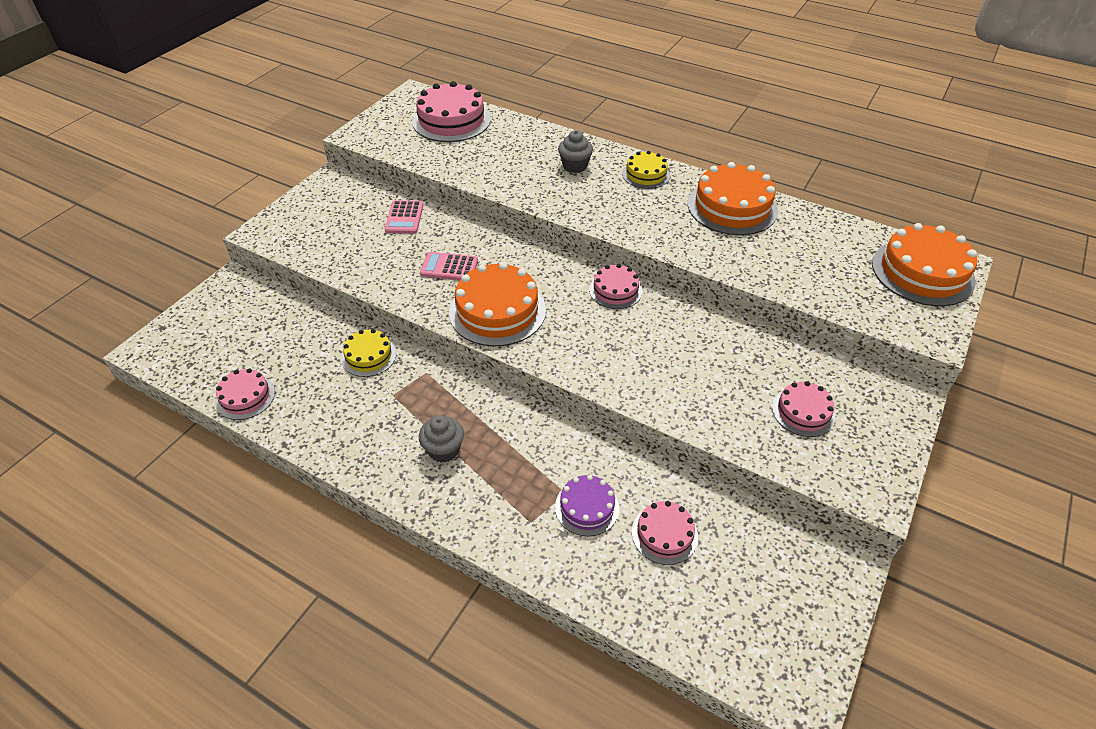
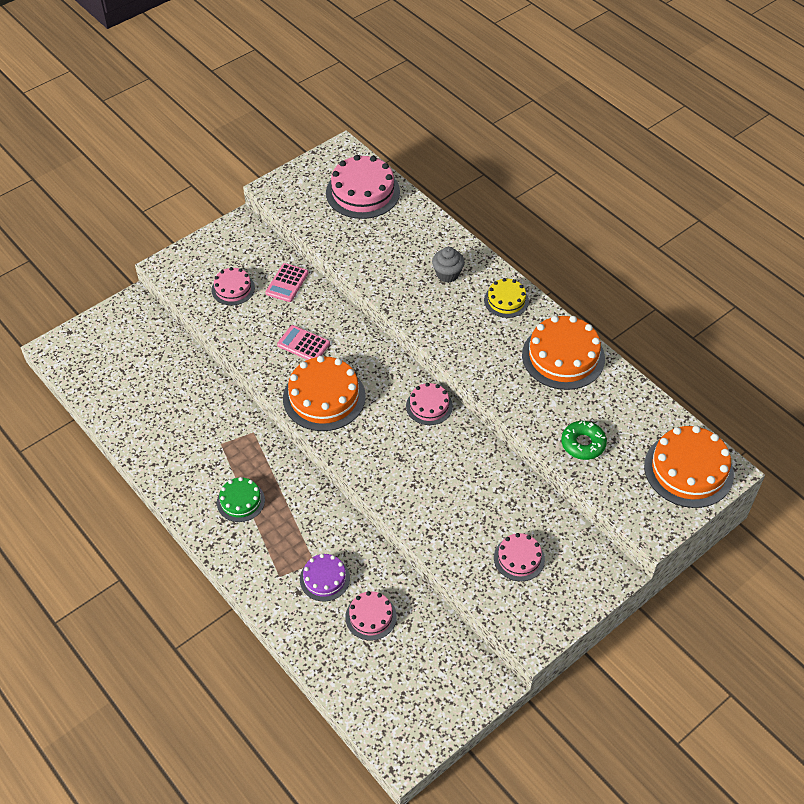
camera: 20 degrees right, 5 degrees up
pink cake [216,368,275,420] -> pink cake moved to [211,267,255,305]
yellow cake [341,329,396,377] -> none
grey cupcake [419,415,464,463] -> green cake [217,477,265,522]
none -> green donut [561,421,607,460]

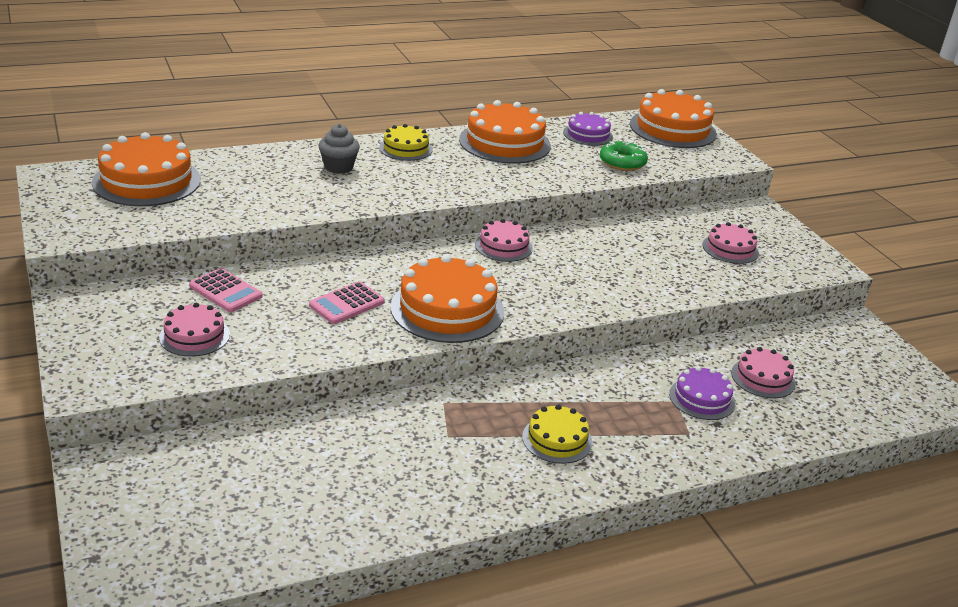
camera: 75 degrees left, 20 degrees down
green cake [217,477,265,522] -> yellow cake [522,404,593,464]
pink cake [326,155,400,219] -> orange cake [92,132,201,206]
none -> purple cake [563,112,613,146]

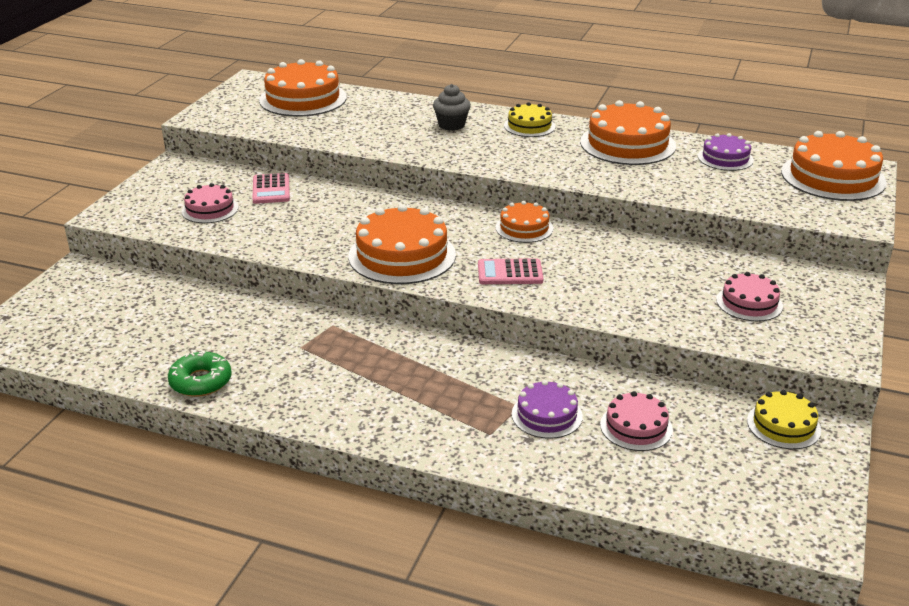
camera: 45 degrees right, 0 degrees up
pink calculator [309,281,385,324] -> pink calculator moved to [478,258,543,284]
pink cake [475,219,533,262] -> orange cake [496,201,553,243]
yellow cake [522,404,593,464] -> yellow cake moved to [747,390,821,449]
green donut [600,141,648,171] -> green donut moved to [168,351,232,397]

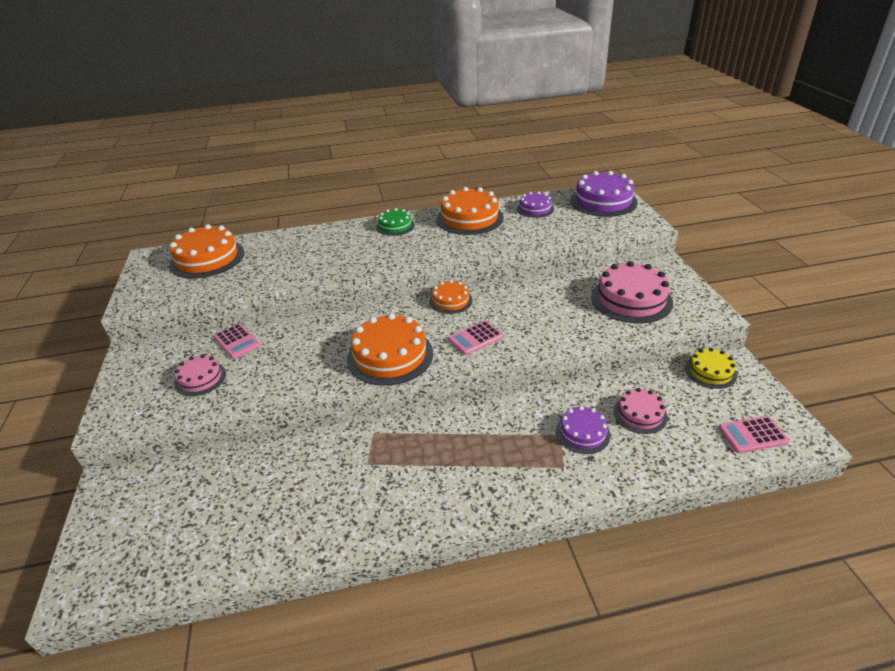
camera: 30 degrees left, 5 degrees up
green donut [168,351,232,397] -> none
grey cupcake [433,84,471,131] -> none
yellow cake [504,102,555,137] -> green cake [377,208,415,236]
pink cake [716,272,783,321] -> pink cake [591,261,673,323], size x1.78
orange cake [781,131,887,201] -> purple cake [570,171,638,217]
none -> pink calculator [718,416,789,453]

